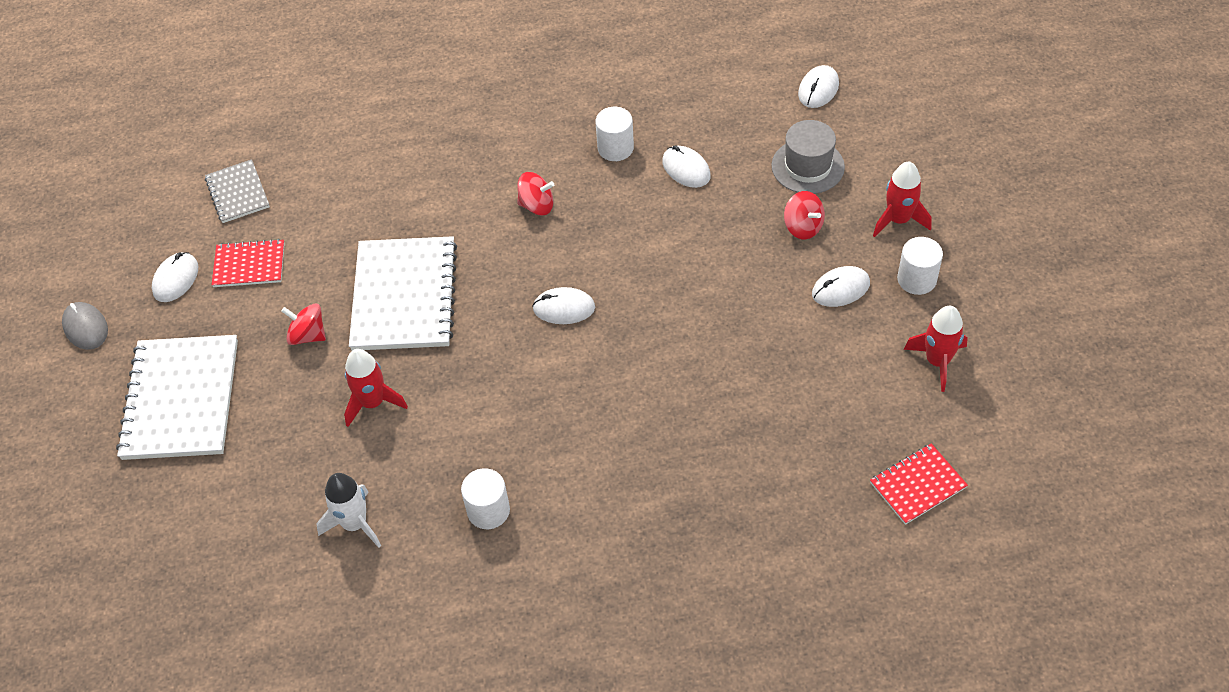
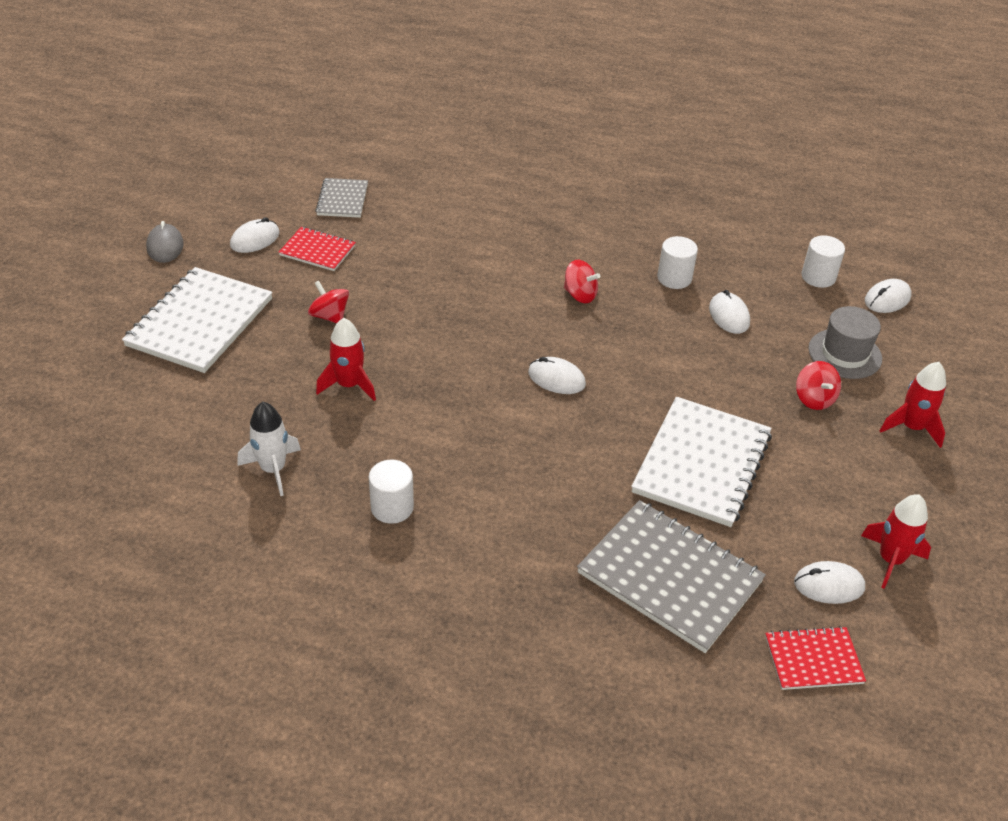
camera: 20 degrees right, 10 degrees down
white notebook [349,236,457,351] -> white notebook moved to [631,397,772,527]
white mouse [812,266,870,307] -> white mouse moved to [794,561,865,604]
white cylinder [897,237,943,295] -> white cylinder moved to [801,235,845,288]
none -> grey notebook [577,500,766,653]

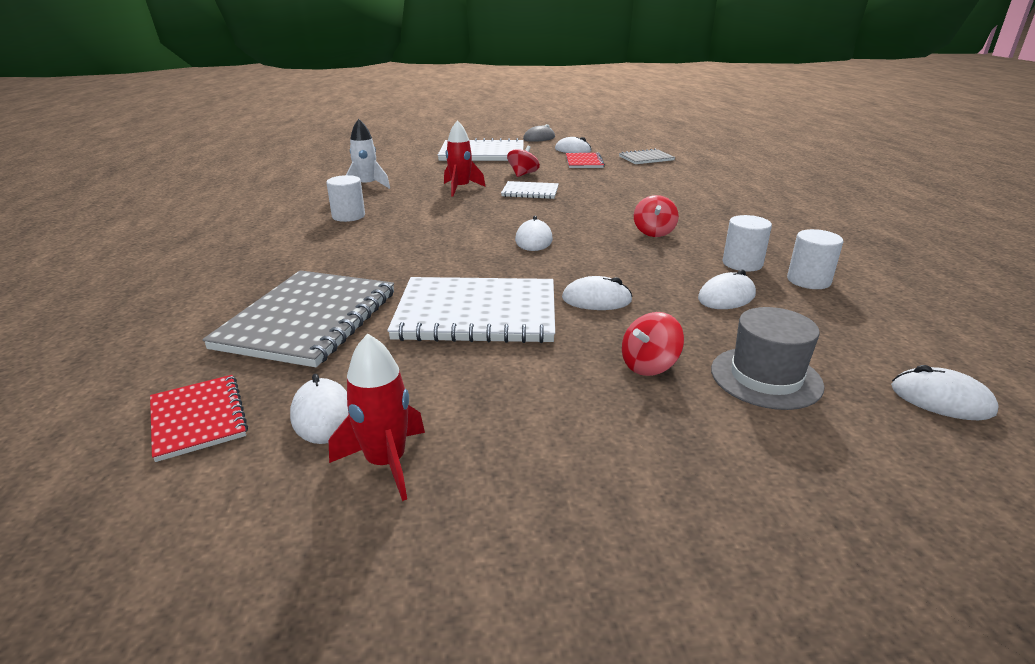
camera: 70 degrees right, 15 degrees down
white cylinder [801,235,845,288] -> white cylinder moved to [787,229,843,289]
red rocket [880,362,946,448] -> none
none -> white notebook [501,181,559,199]
none -> white mouse [562,276,633,310]

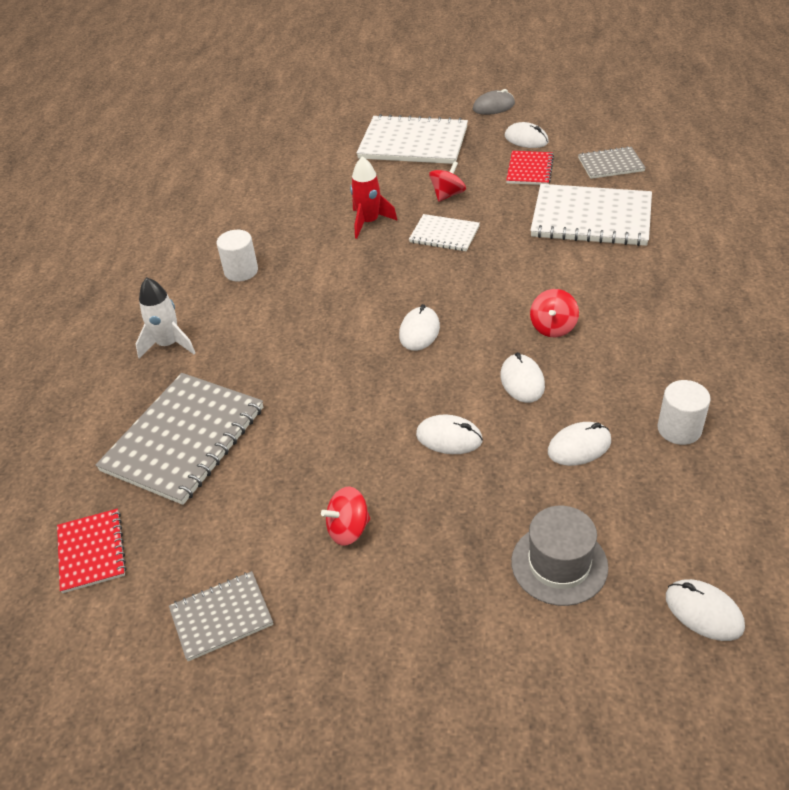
camera: 15 degrees right, 15 degrees up
white mouse [290,374,349,444] -> white mouse moved to [500,352,545,403]
red rocket [329,333,425,501] -> grey notebook [169,571,273,661]
white rocket [346,119,390,189] -> white rocket moved to [136,277,195,358]
white notebook [387,277,555,343] -> white notebook moved to [530,184,652,246]
red spinning top [622,312,684,376] -> red spinning top moved to [321,487,370,546]
white cylinder [723,215,772,271] -> none

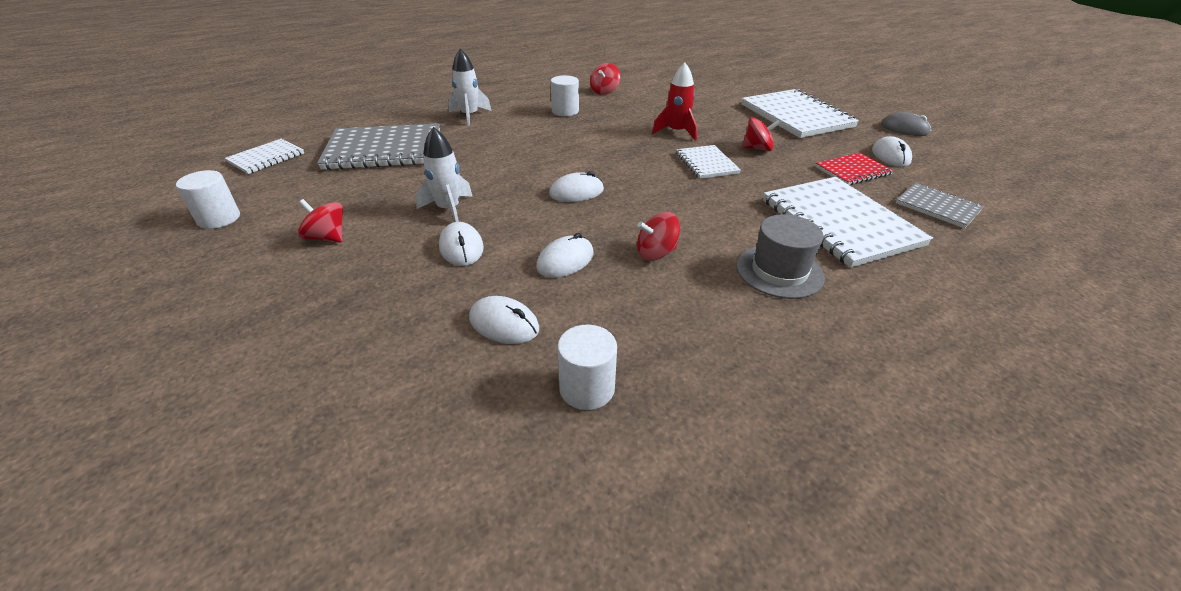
camera: 50 degrees right, 5 degrees down
red notebook [57,509,127,593] -> white notebook [225,139,304,174]
grey notebook [169,571,273,661] -> white cylinder [176,170,240,229]
grey hat [511,506,608,606] -> grey hat moved to [736,214,825,299]
white mouse [666,579,745,641] -> none
none -> white rocket [415,127,473,222]
none -> red spinning top [590,63,620,95]

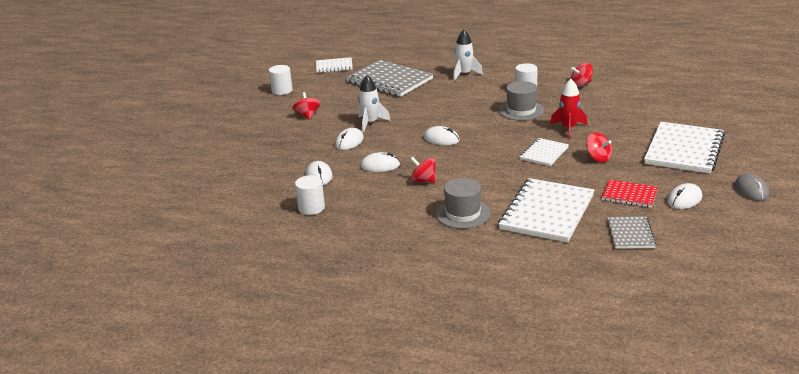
camera: 50 degrees right, 10 degrees down
none -> grey hat [499,81,544,121]

